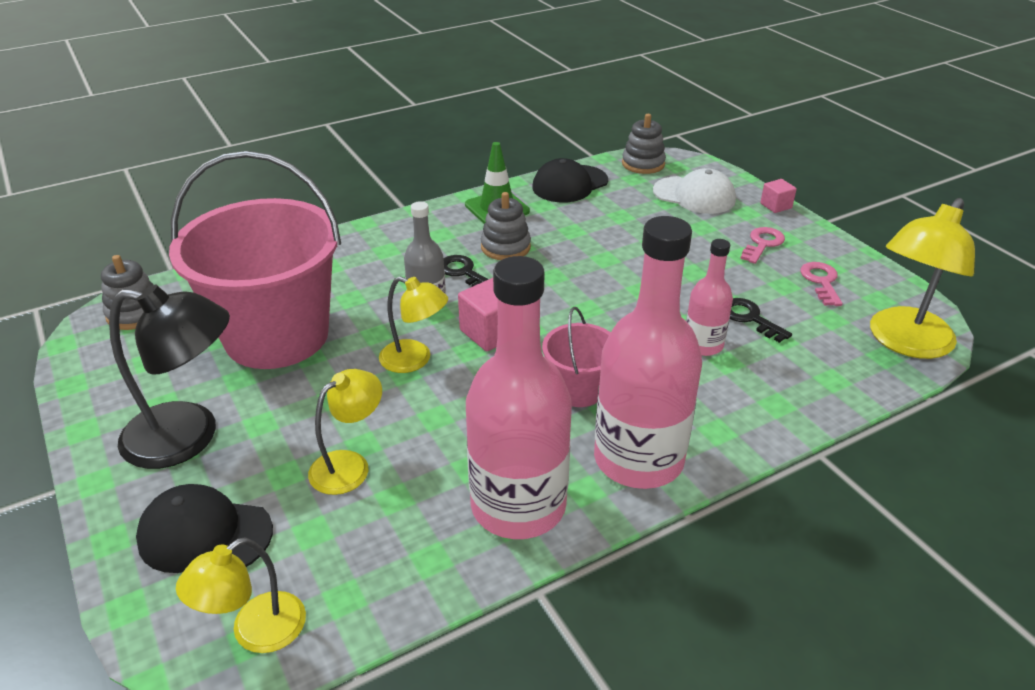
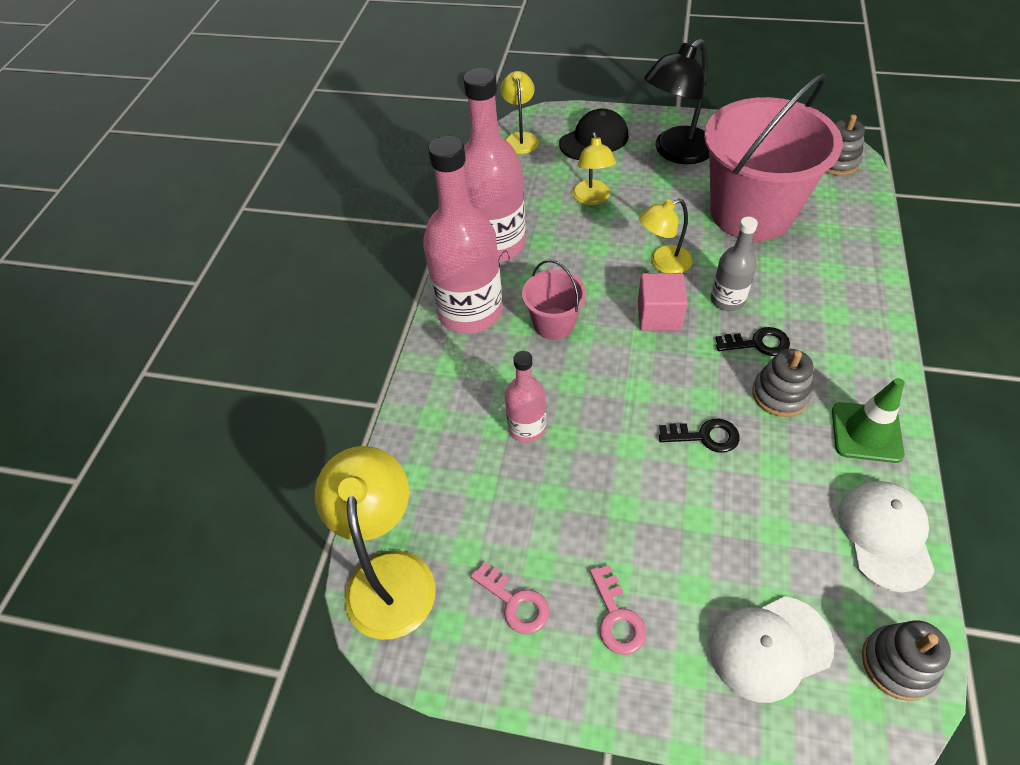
camera: 135 degrees right, 15 degrees up
black cap [532,158,608,202] -> white cap [838,481,935,592]
black key [730,298,792,343] -> black key moved to [659,419,740,453]
pink cube [760,179,797,213] -> none

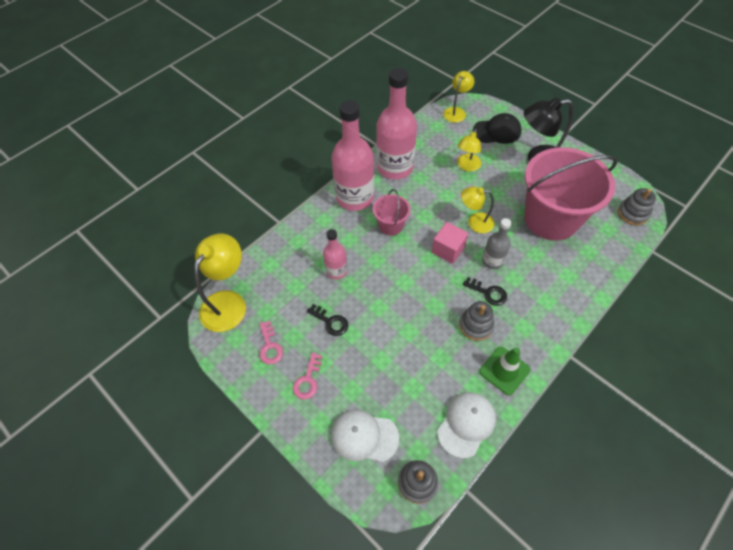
camera: 30 degrees right, 5 degrees up
black key [659,419,740,453] -> black key moved to [307,304,348,336]

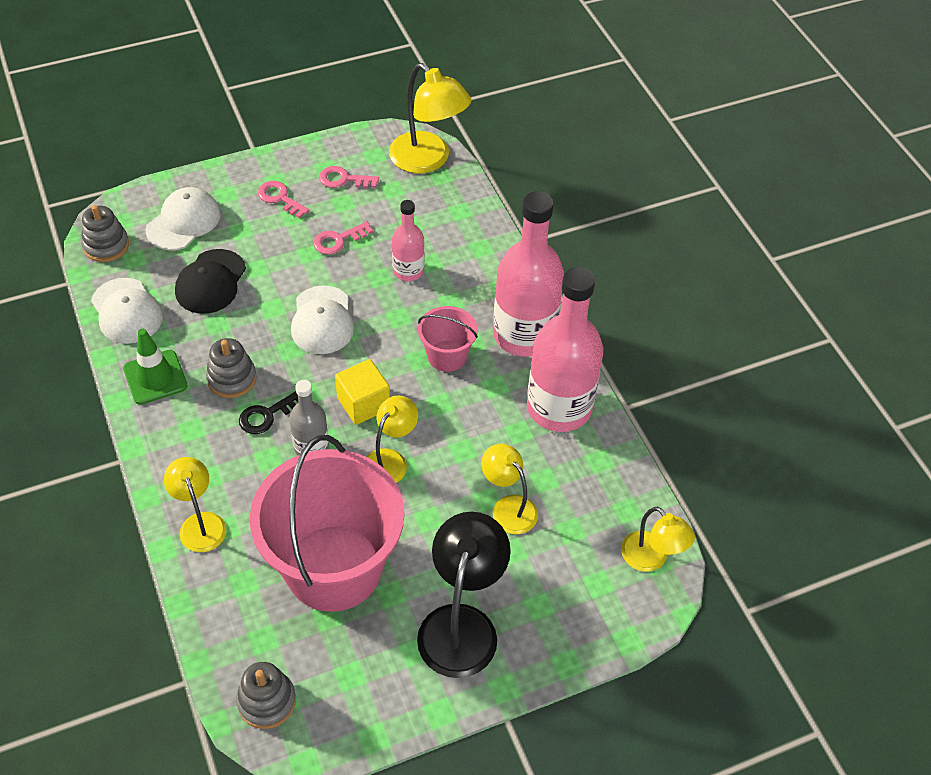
camera: 110 degrees right, 5 degrees down
black key [307,304,348,336] -> pink key [313,221,373,255]
pink cube [432,222,468,264] -> yellow cube [335,359,390,425]
black cap [473,113,522,144] -> black cap moved to [175,249,246,314]
none -> yellow lamp [164,457,227,552]
none -> white cap [291,285,354,354]

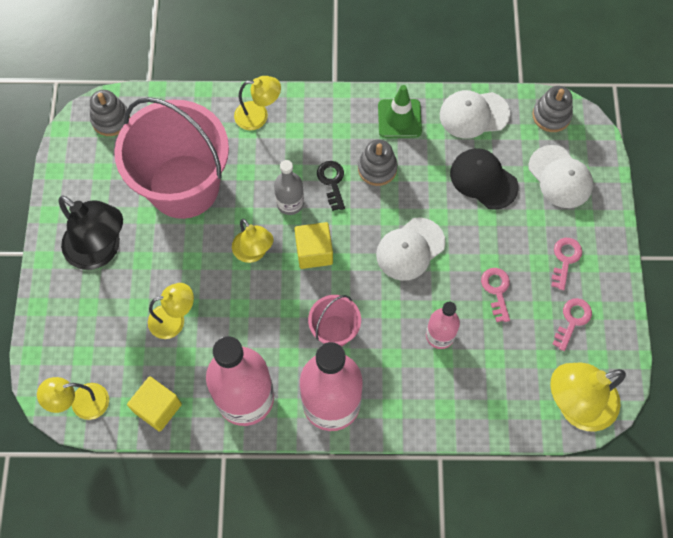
camera: 115 degrees right, 15 degrees up
pink key [258,181,310,218] -> pink key turned 45 degrees counterclockwise [551,238,582,290]
white cap [291,285,354,354] -> white cap turned 60 degrees counterclockwise [376,217,445,281]
none -> yellow cube [127,377,182,432]

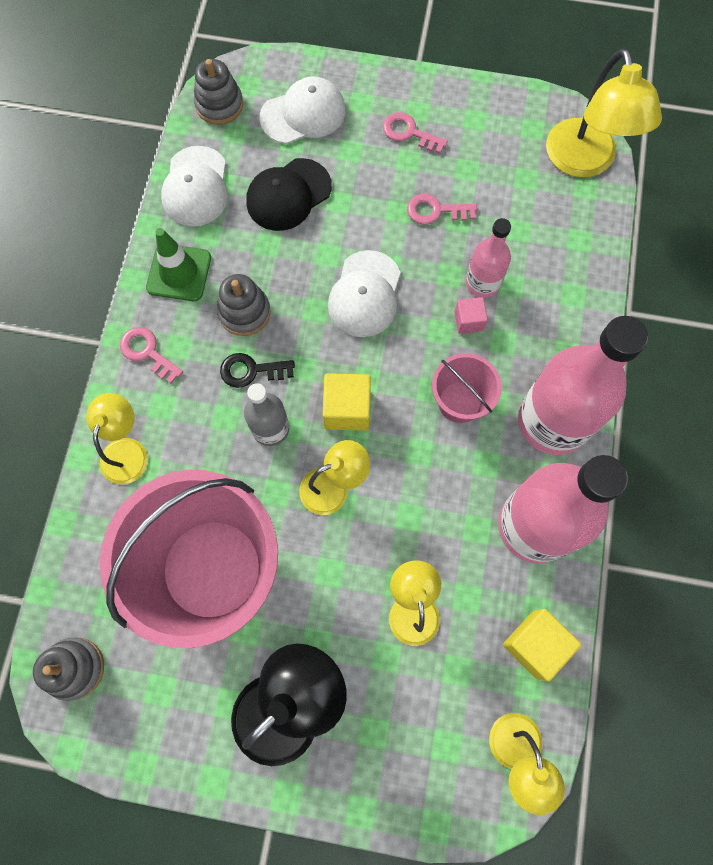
camera: 80 degrees left, 5 degrees up
white cap [376,217,445,281] -> white cap turned 45 degrees clockwise [328,250,401,337]
pink key [552,298,592,351] -> pink key moved to [120,327,183,384]
none -> pink cube [455,297,488,334]

